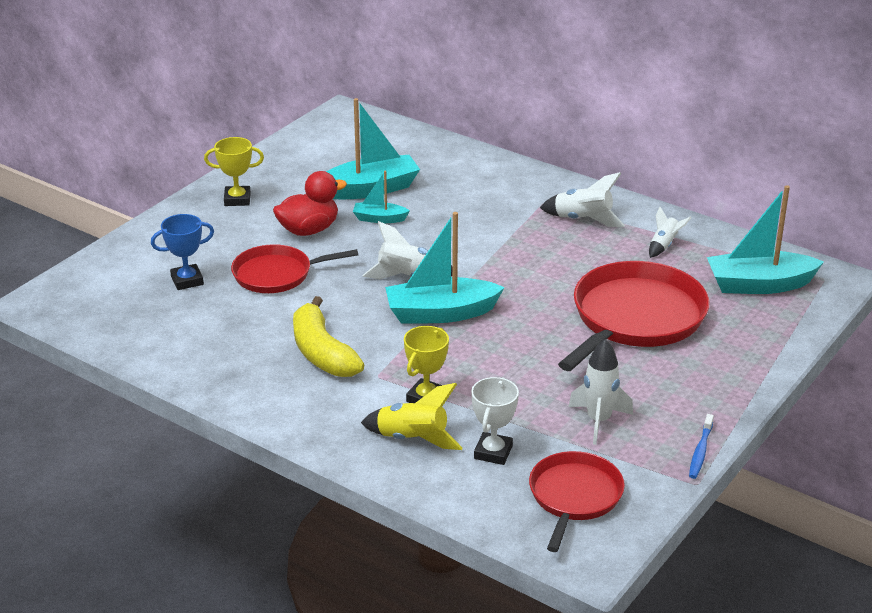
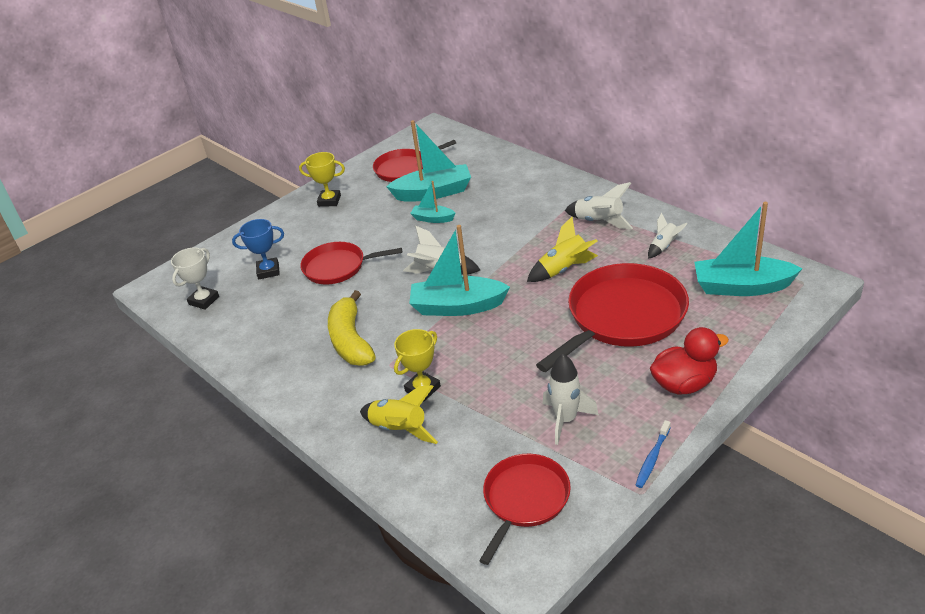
camera: 15 degrees right, 5 degrees up
red duck [273,171,347,236] -> red duck moved to [650,327,729,395]
white trophy [471,377,519,465] -> white trophy moved to [171,248,219,310]
none -> red pan [373,140,456,182]
none -> yellow rocket [527,217,598,282]

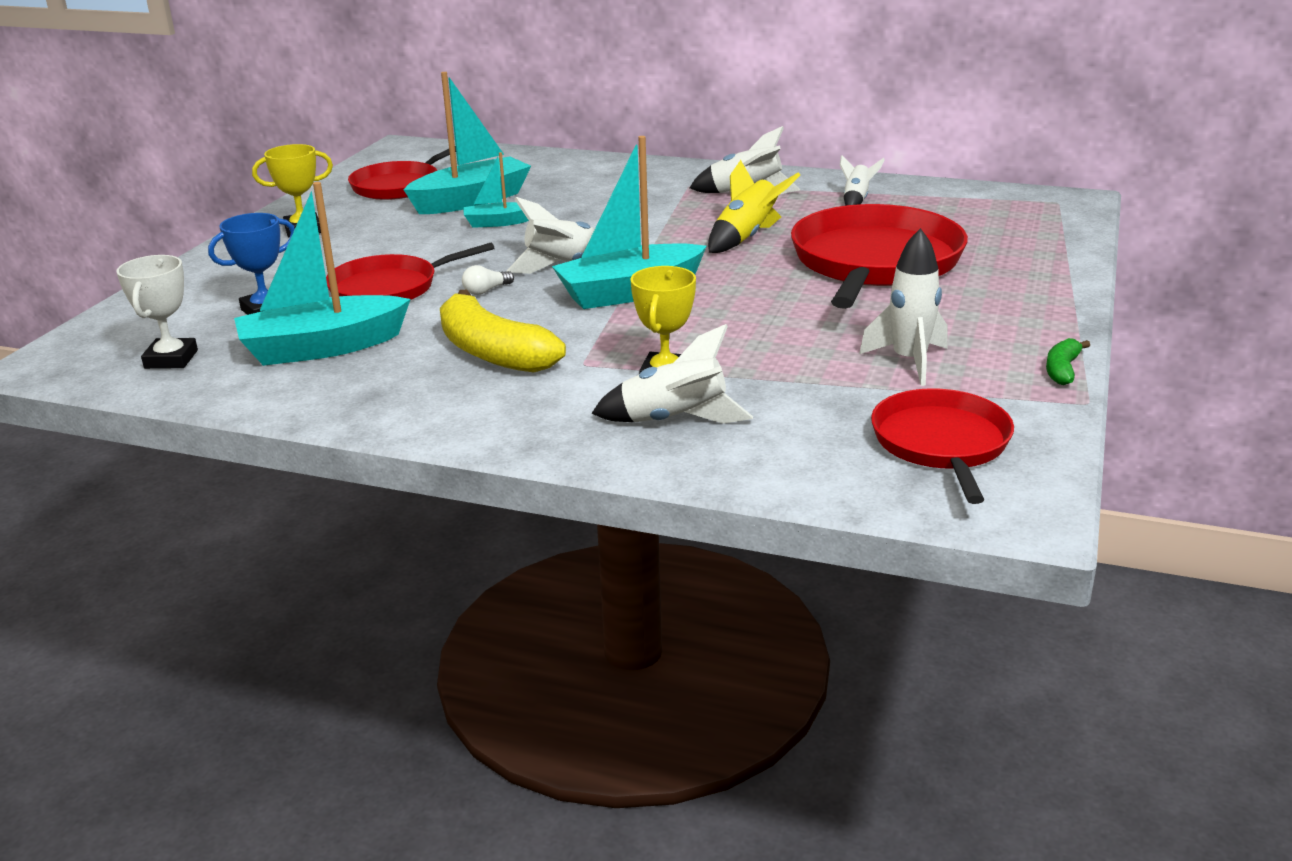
camera: 30 degrees left, 10 degrees down
yellow rocket [360,385,438,444] -> white rocket [591,324,753,424]
blue toothbrush [636,420,671,488] -> green banana [1046,338,1090,385]
red duck [650,327,729,395] -> none
turquoise boat [694,202,803,296] -> turquoise boat moved to [234,182,411,366]
none -> white light bulb [462,265,514,295]

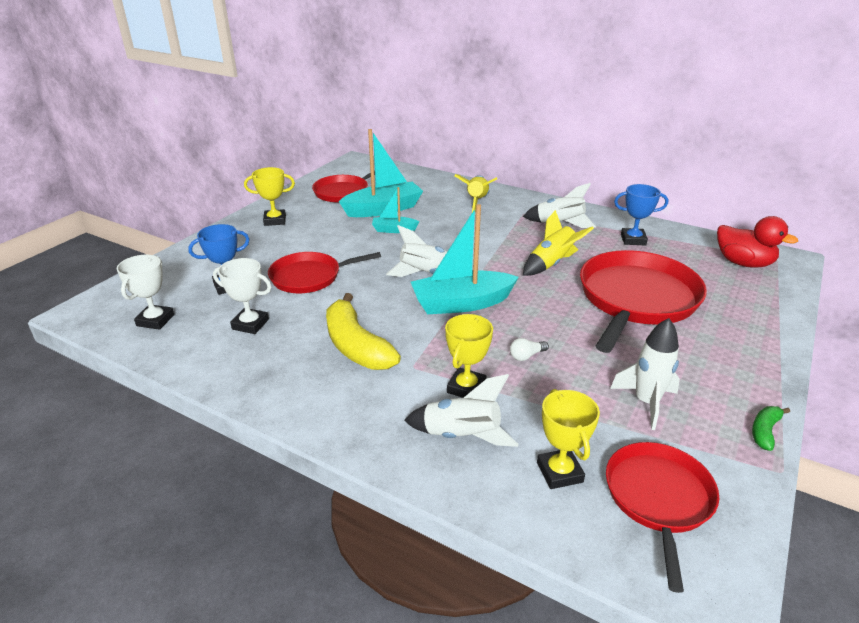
camera: 10 degrees right, 5 degrees up
turquoise boat [234,182,411,366] -> white trophy [213,258,272,334]
white light bulb [462,265,514,295] -> white light bulb moved to [510,338,549,361]
white rocket [840,155,885,206] -> blue trophy [614,184,668,246]
none -> yellow rocket [454,174,497,212]
none -> yellow trophy [537,389,600,489]
none -> red duck [717,216,798,268]

